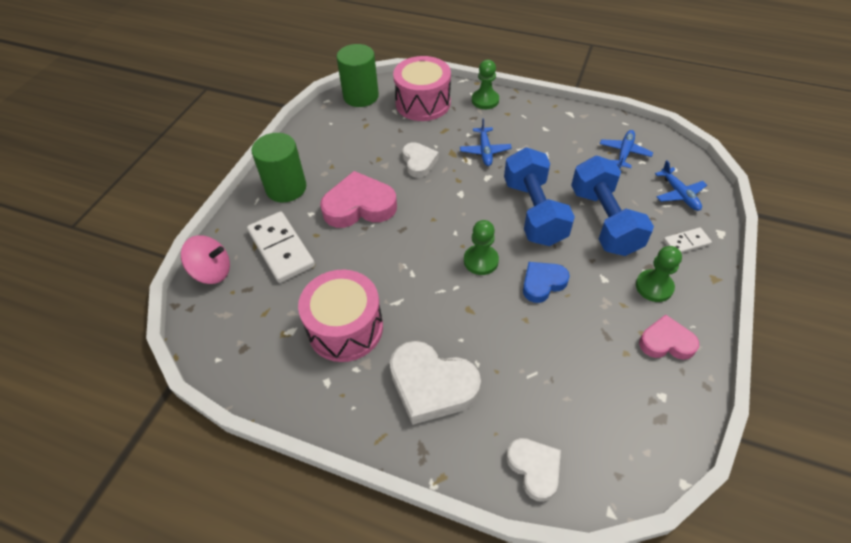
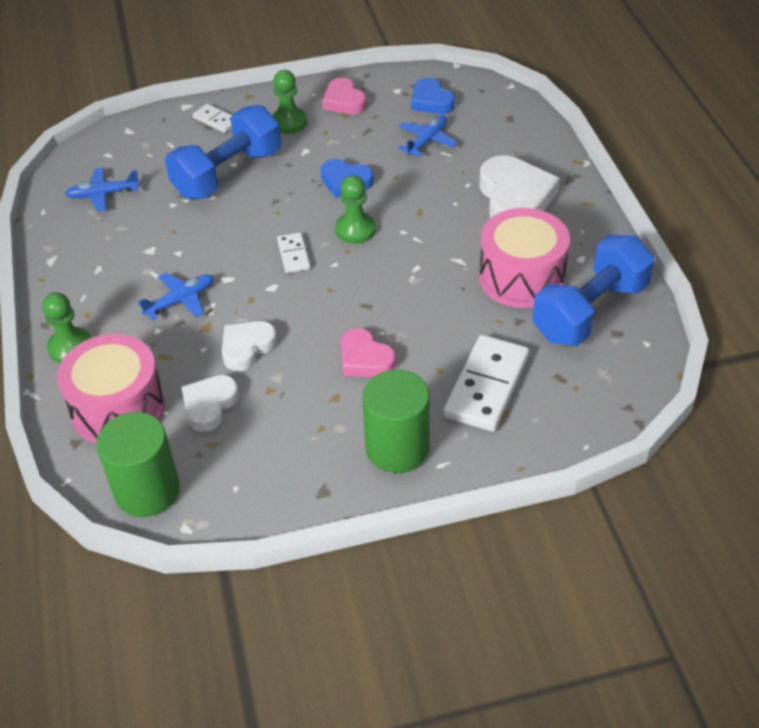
camera: 125 degrees left, 5 degrees down
pink spinning top [181,235,230,284] -> none
pink heart [320,171,397,228] -> pink heart [341,328,396,377], size x0.60
blue dumbbell [504,147,575,246] -> blue dumbbell moved to [532,235,655,346]
white heart [506,438,561,502] -> white heart moved to [181,375,239,432]
blue plane [655,160,707,211] -> blue plane moved to [398,115,458,157]
none -> white domino [277,232,310,273]
none -> blue heart [411,78,455,114]

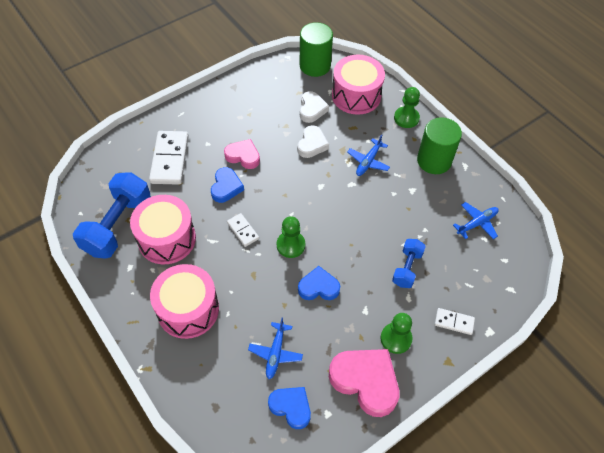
camera: 155 degrees right, 10 degrees up
blue dumbbell [165,105,281,199] -> blue dumbbell [392,239,426,288], size x0.55
white domino [277,232,310,273] -> white domino moved to [227,213,259,247]
pink heart [322,78,367,114] -> pink heart [329,349,399,417], size x1.66
green cylinder [362,369,430,473] -> green cylinder moved to [417,117,462,174]
white heart [480,155,560,218] -> pink drum [150,264,219,339]
none -> blue heart [211,167,244,203]

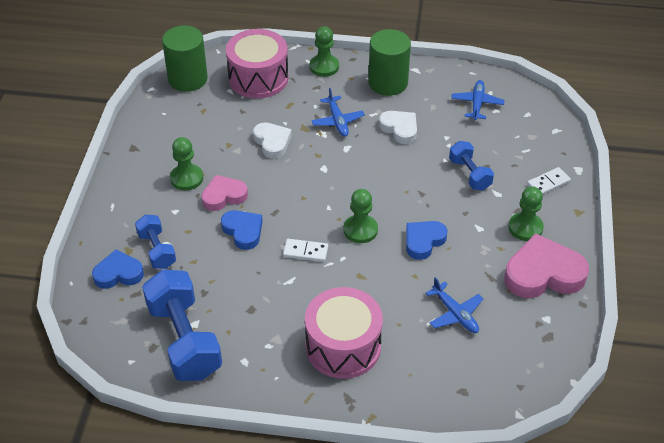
camera: 45 degrees left, 10 degrees down
pink drum [130,195,196,264] -> none
white domino [149,131,189,185] -> blue dumbbell [135,215,176,269]
blue heart [268,387,311,429] -> blue heart moved to [92,249,144,289]
white heart [300,91,329,123] -> white heart moved to [379,111,417,144]
none -> green pawn [170,137,203,191]

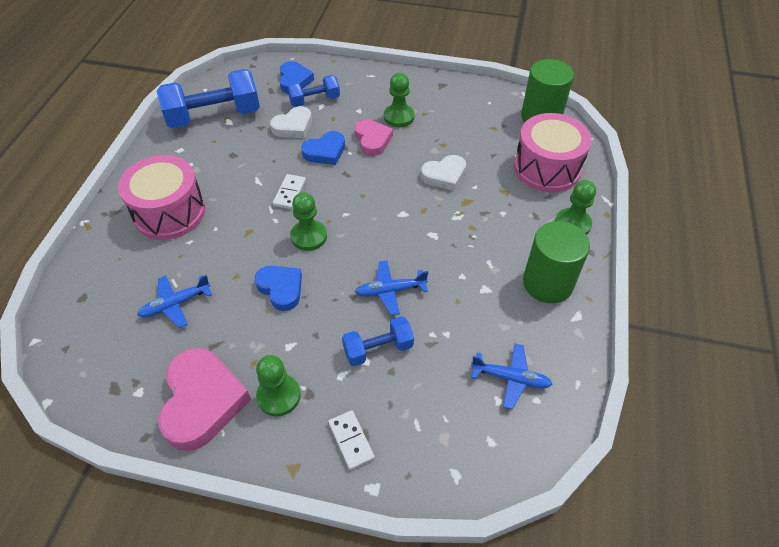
camera: 95 degrees right, 5 degrees up
blue plane [311,88,365,137] -> blue plane moved to [355,260,428,316]
white heart [379,111,417,144] -> white heart moved to [270,106,312,138]

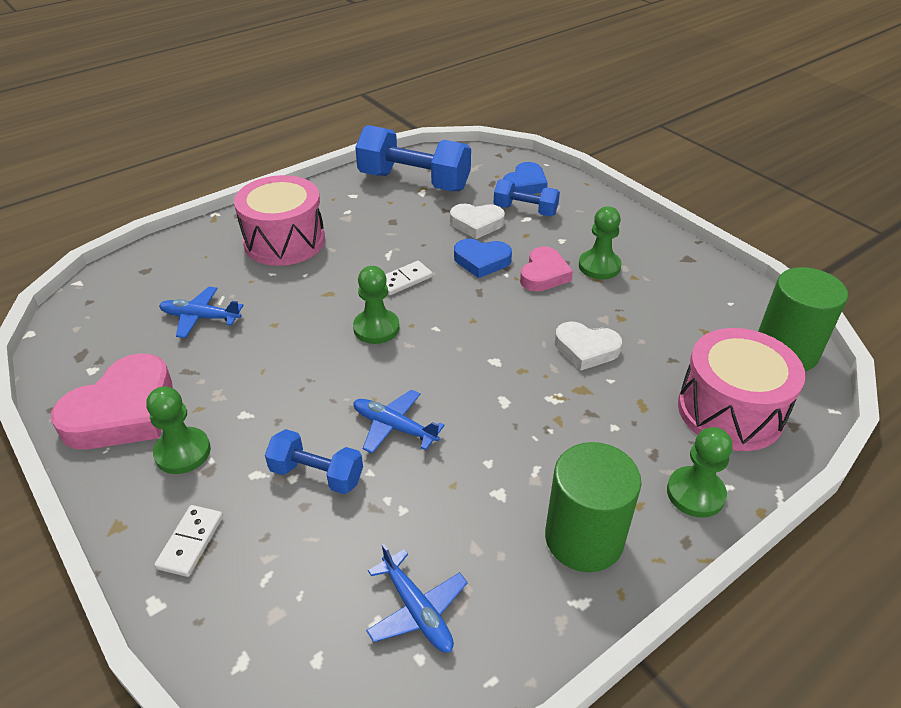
camera: 40 degrees right, 10 degrees down
blue heart [255,266,302,311] -> none

